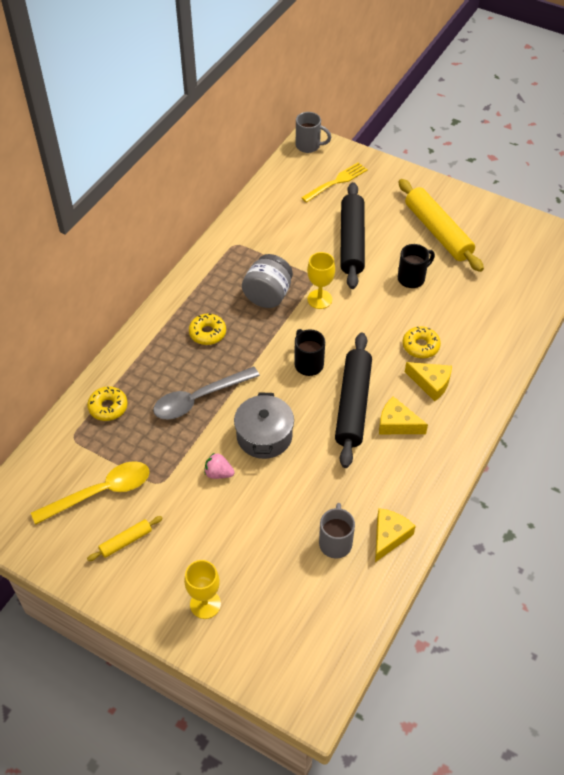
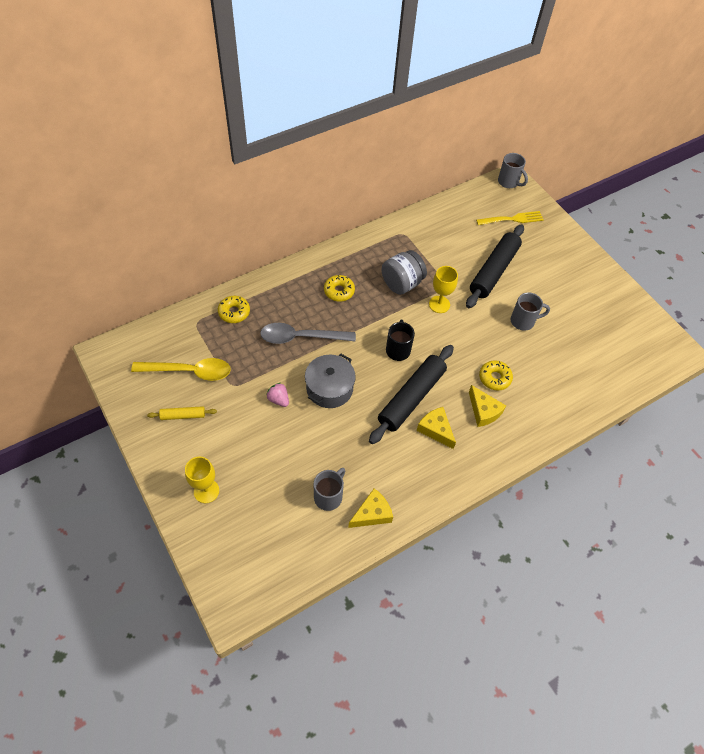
camera: 25 degrees right, 5 degrees up
yellow rolling pin [398,179,484,272] -> none
black mug [398,244,435,288] -> grey mug [511,292,550,331]

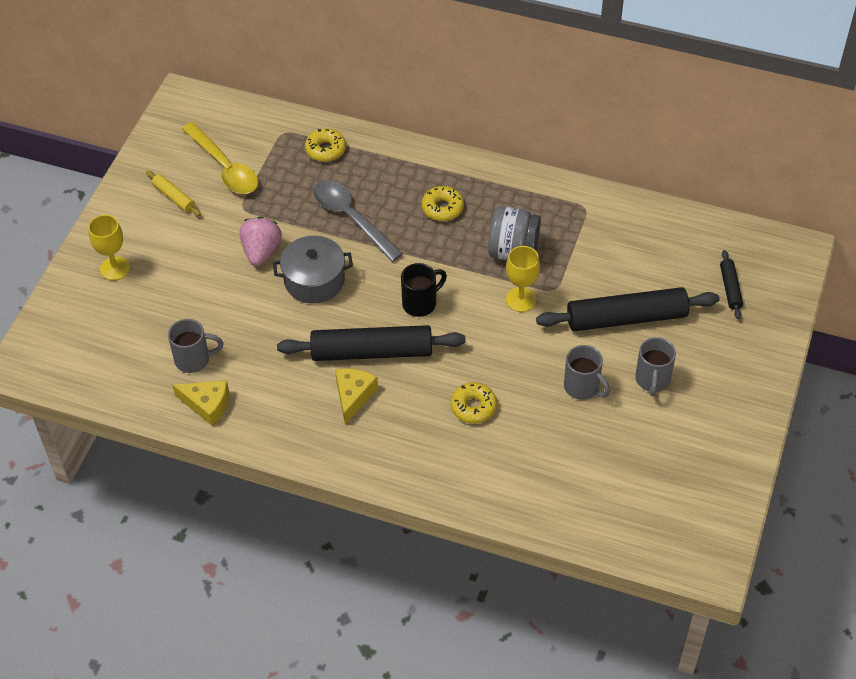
camera: 55 degrees right, 5 degrees down
pink strawberry [266,383,289,407] -> pink strawberry [240,217,282,266], size x1.57
yellow cheese [469,385,506,427] -> none
yellow fork [476,211,544,225] -> black rolling pin [720,250,743,319]
grey mug [498,153,528,188] -> grey mug moved to [635,337,676,396]

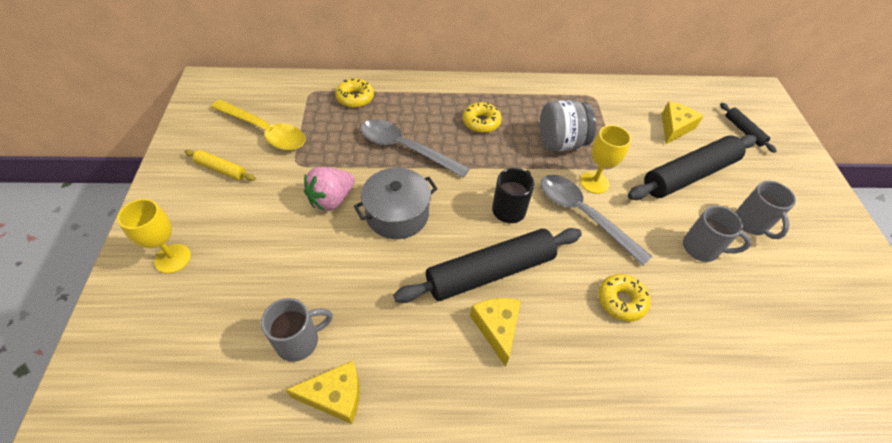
camera: 25 degrees left, 0 degrees up
pink strawberry [240,217,282,266] -> pink strawberry turned 120 degrees counterclockwise [304,167,355,211]
none -> grey spoon [541,175,652,265]
none -> yellow cheese [662,102,703,144]

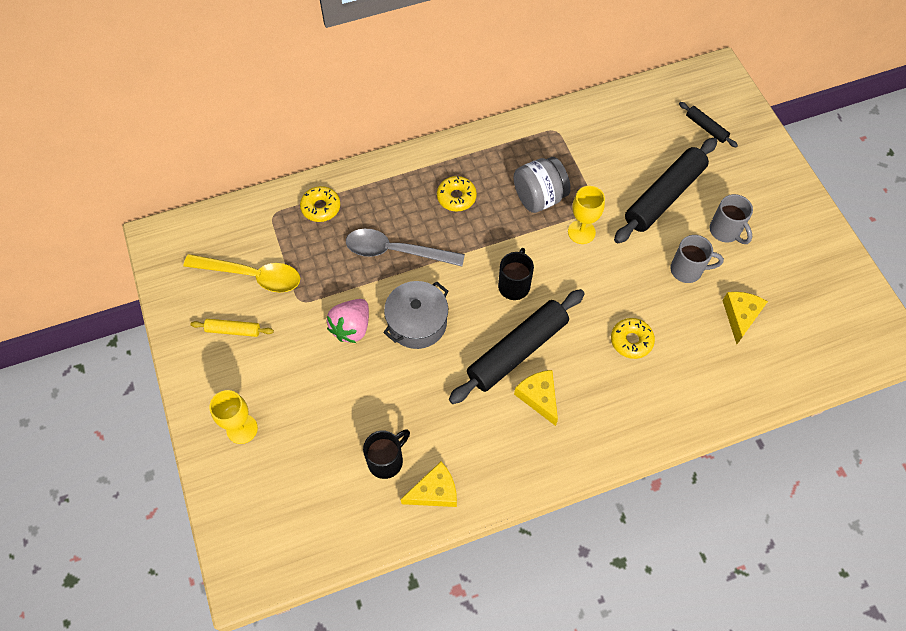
camera: 15 degrees left, 10 degrees up
grey mug [261,298,333,362] -> black mug [363,429,410,479]
grey spoon [541,175,652,265] -> none
yellow cheese [662,102,703,144] -> yellow cheese moved to [722,292,768,344]

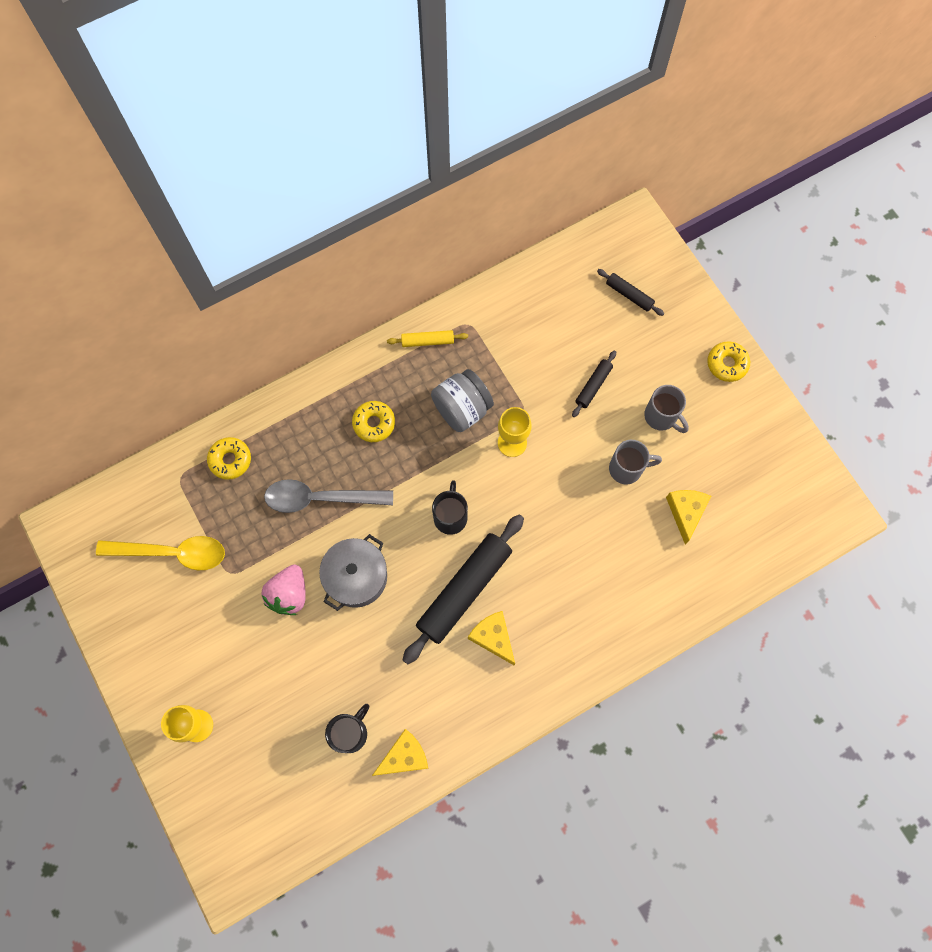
camera: 10 degrees left, 10 degrees up
yellow rolling pin [190,319,274,337] -> yellow rolling pin moved to [387,330,468,347]
yellow donut [611,318,655,359] -> yellow donut moved to [707,341,750,382]
black rolling pin [614,138,717,243] -> black rolling pin [572,351,616,417], size x0.47

